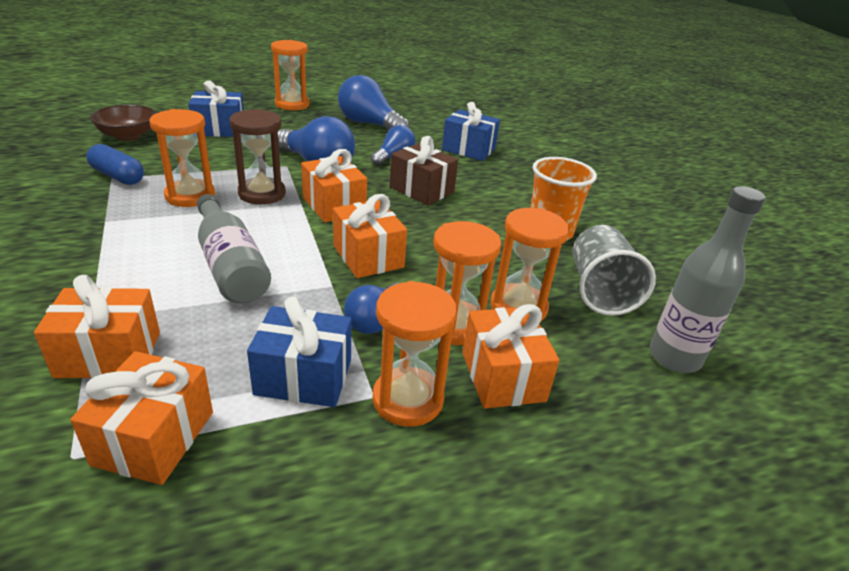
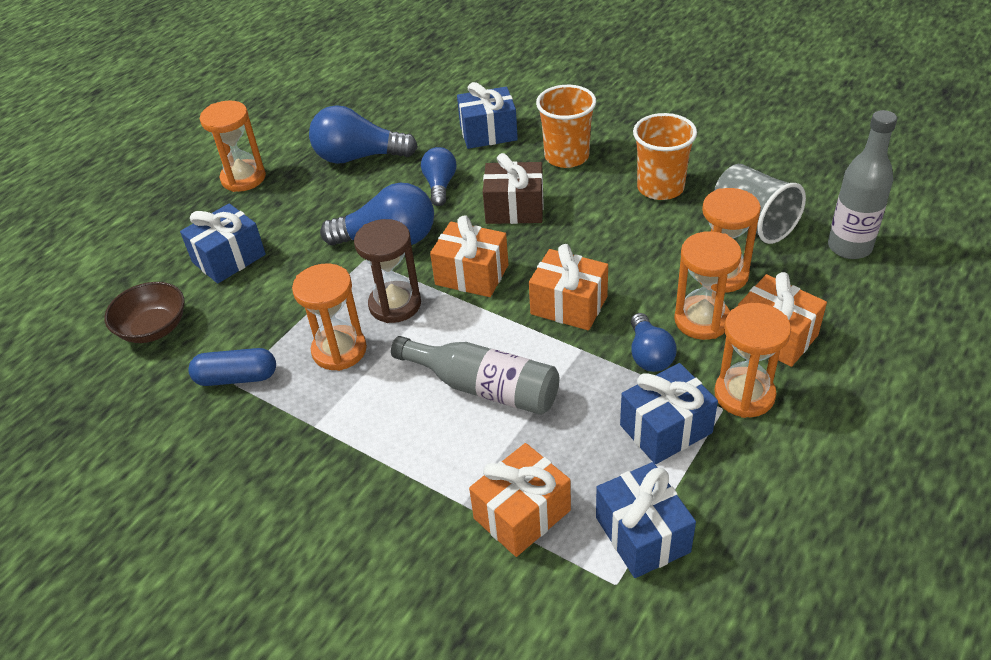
camera: 30 degrees left, 10 degrees up
orange gift [70,351,213,485] -> blue gift [596,462,696,578]
none -> orange cup [536,85,596,168]

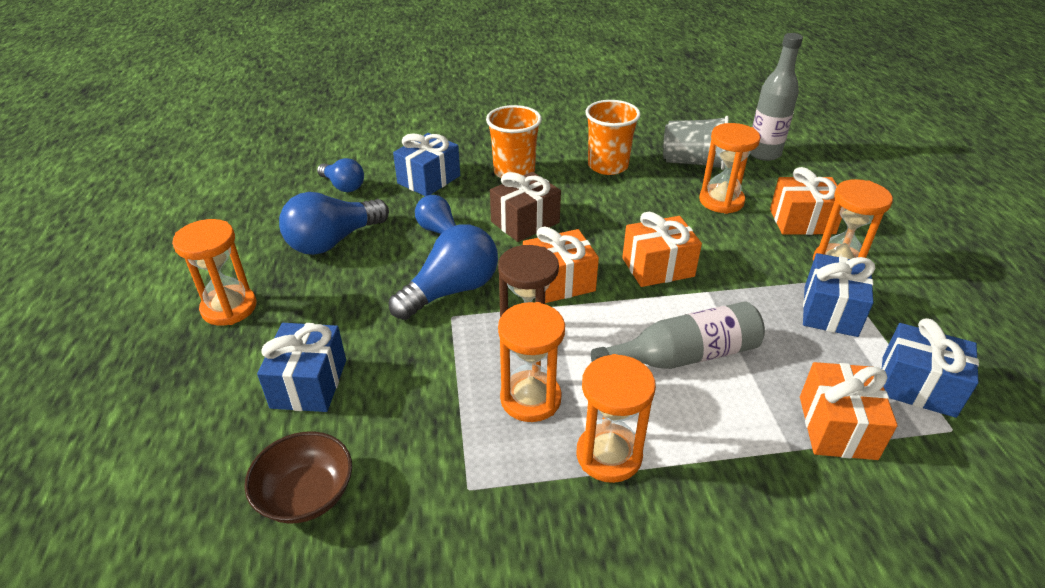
camera: 45 degrees left, 5 degrees down
blue capsule [188,348,276,386] -> none
blue light bulb [631,313,677,372] -> blue light bulb moved to [317,158,364,192]
orange hourglass [674,231,742,340] -> orange hourglass moved to [576,354,656,483]

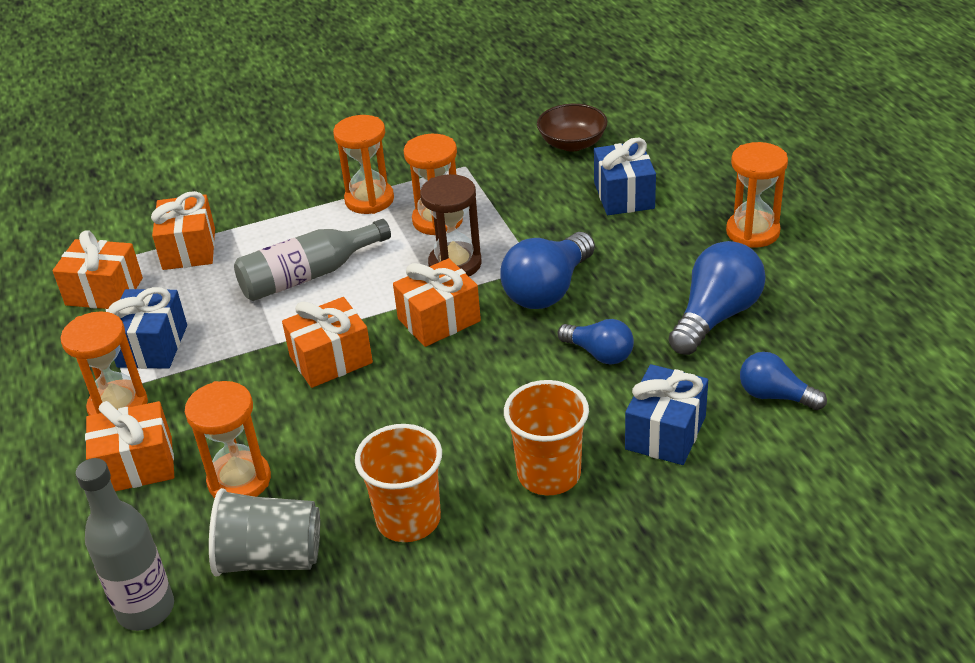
camera: 170 degrees right, 0 degrees up
brown gift [490,172,561,242] -> none
blue gift [882,318,979,418] -> orange gift [53,230,143,309]

